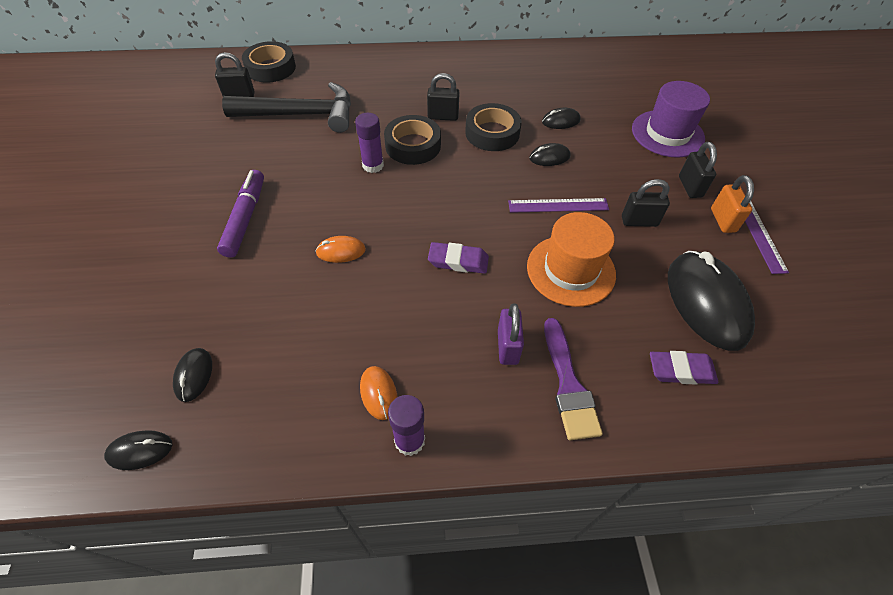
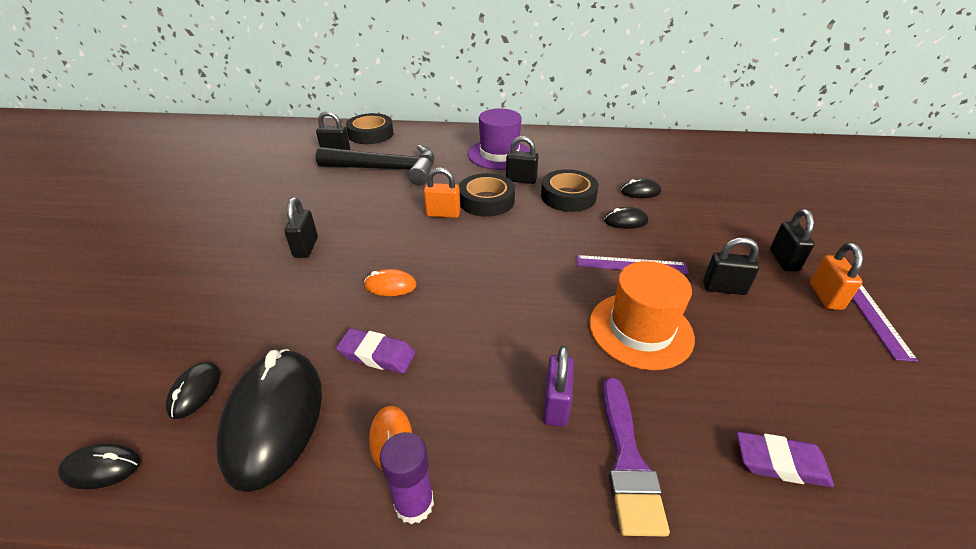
camera: 10 degrees right, 15 degrees down
purple marker [217,170,264,258] -> black padlock [284,197,318,258]
purple glue stick [355,113,384,173] -> orange padlock [424,167,460,218]
purple eraser [428,242,489,274] -> purple eraser moved to [336,328,415,373]
purple hat [632,81,710,158] -> purple hat moved to [468,109,530,170]
black mouse [668,251,755,351] -> black mouse moved to [216,349,322,492]

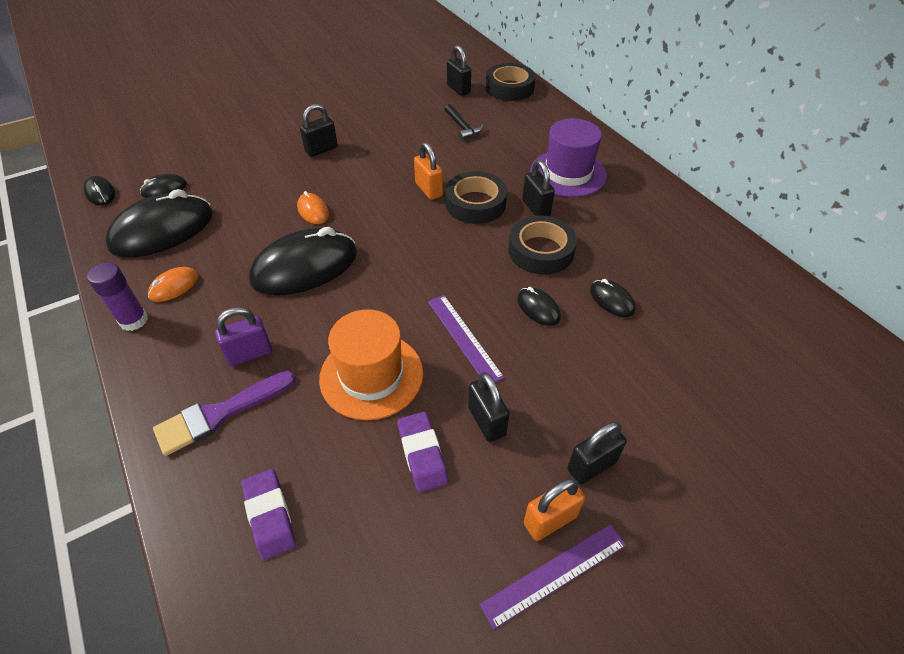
camera: 55 degrees right, 10 degrees up
black hammer [316,145,434,186] -> black hammer [444,104,484,140], size x0.45
purple eraser [336,328,415,373] -> purple eraser moved to [397,412,448,492]
none -> black mouse [249,227,357,295]

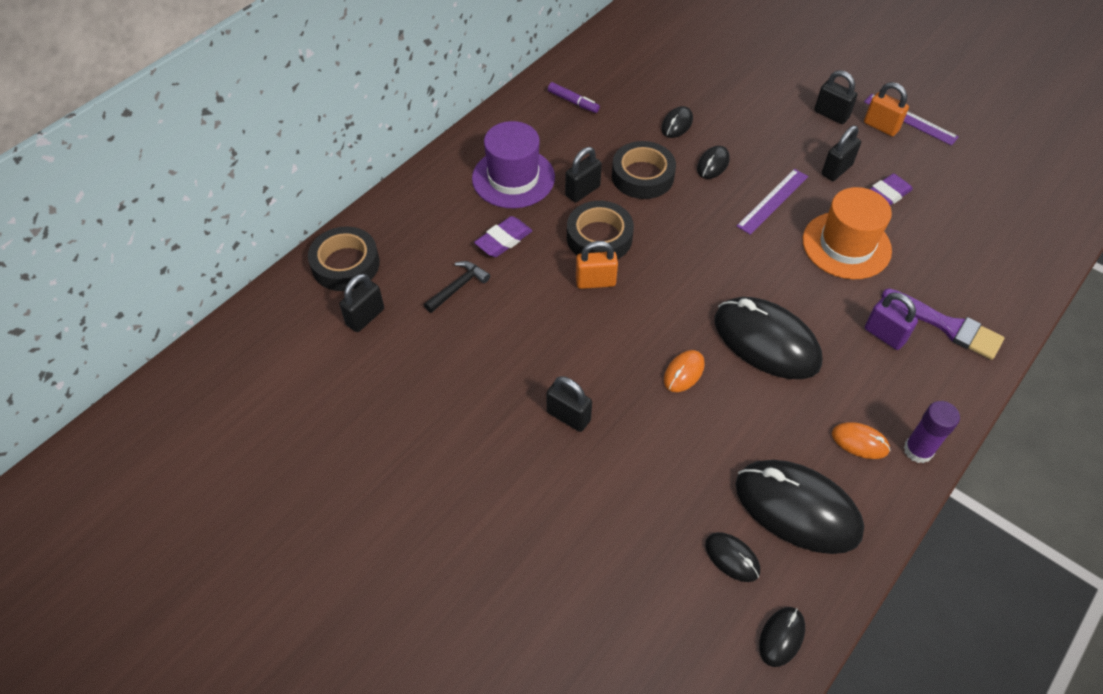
camera: 110 degrees left, 5 degrees up
purple eraser [241,469,296,560] -> purple eraser moved to [474,216,532,257]
orange padlock [414,142,443,200] -> orange padlock turned 45 degrees clockwise [576,241,618,289]
none -> purple marker [548,82,600,113]

